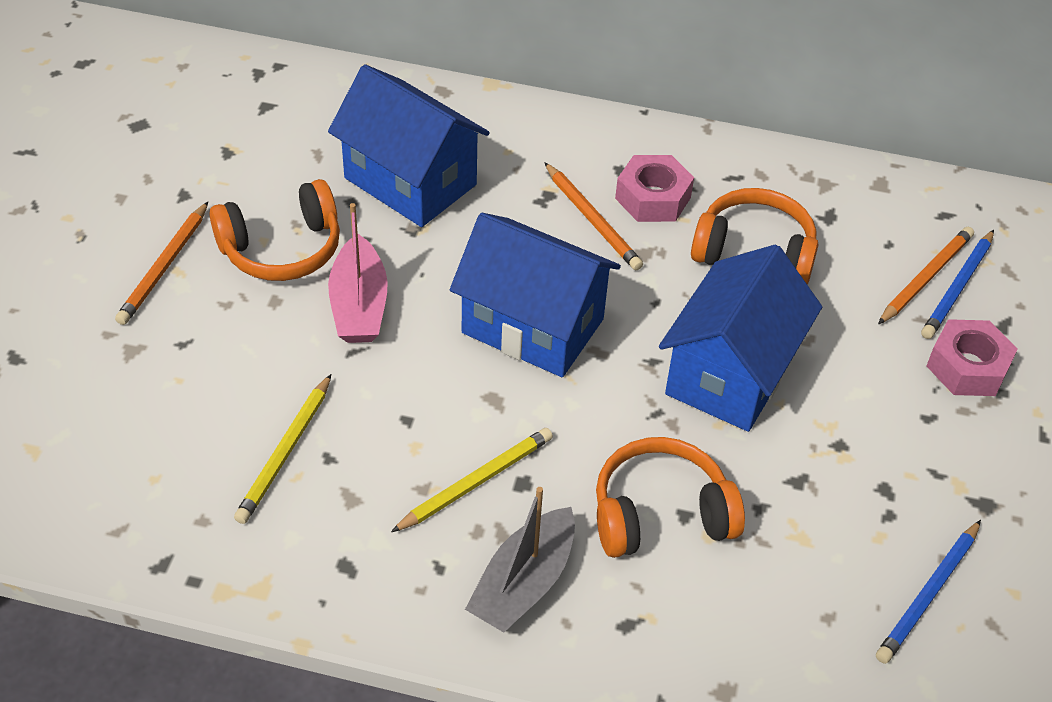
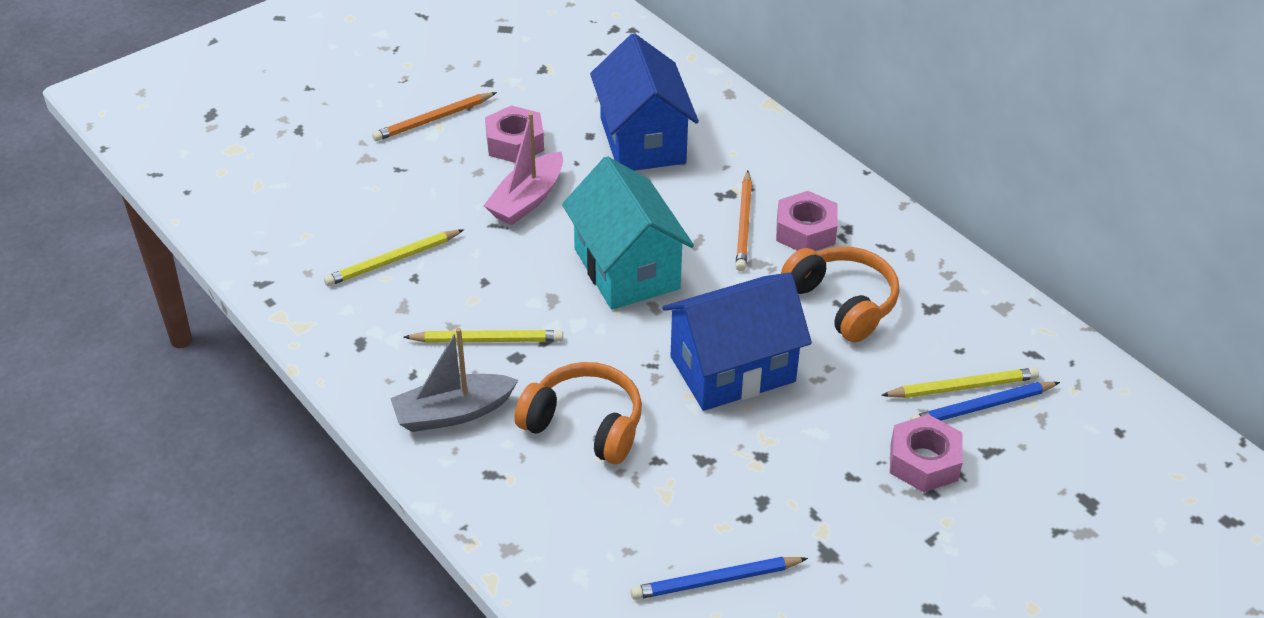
camera: 40 degrees right, 5 degrees down
orange headphones [209,179,340,281] -> pink nut [485,105,544,163]
blue house [450,213,621,377] -> turquoise house [562,156,694,310]
orange pencil [878,227,974,324] -> yellow pencil [881,368,1039,398]

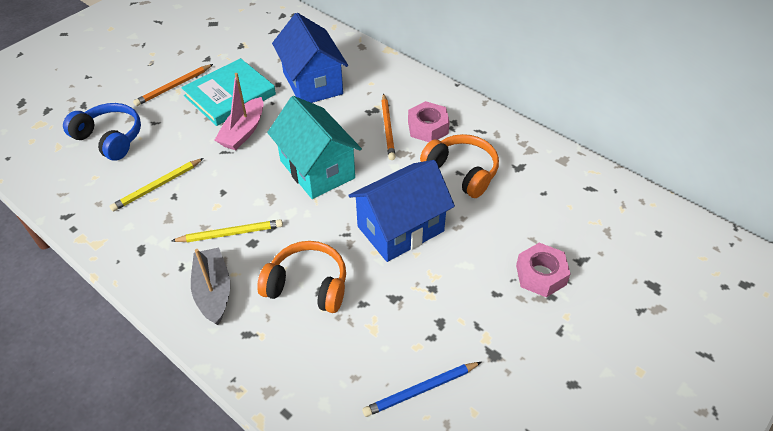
camera: 10 degrees left, 5 degrees up
grey boat [390,328,518,432] -> grey boat turned 105 degrees clockwise [191,247,230,325]
pink nut [485,105,544,163] -> turquoise book [182,58,276,126]
yellow pencil [881,368,1039,398] -> none
blue pencil [910,382,1060,421] -> none
none -> blue headphones [63,103,141,161]

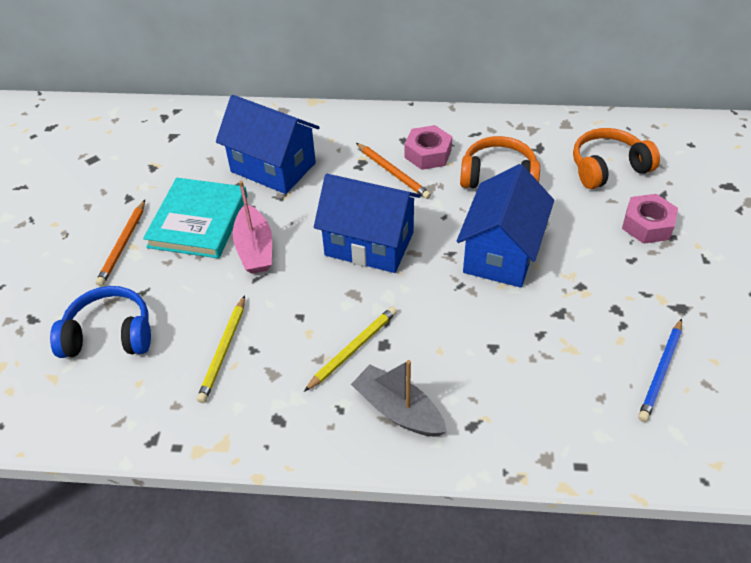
camera: 35 degrees left, 0 degrees up
orange headphones [257,241,346,313] -> orange headphones moved to [573,128,660,189]
turquoise house [267,96,362,199] -> blue house [314,174,421,273]

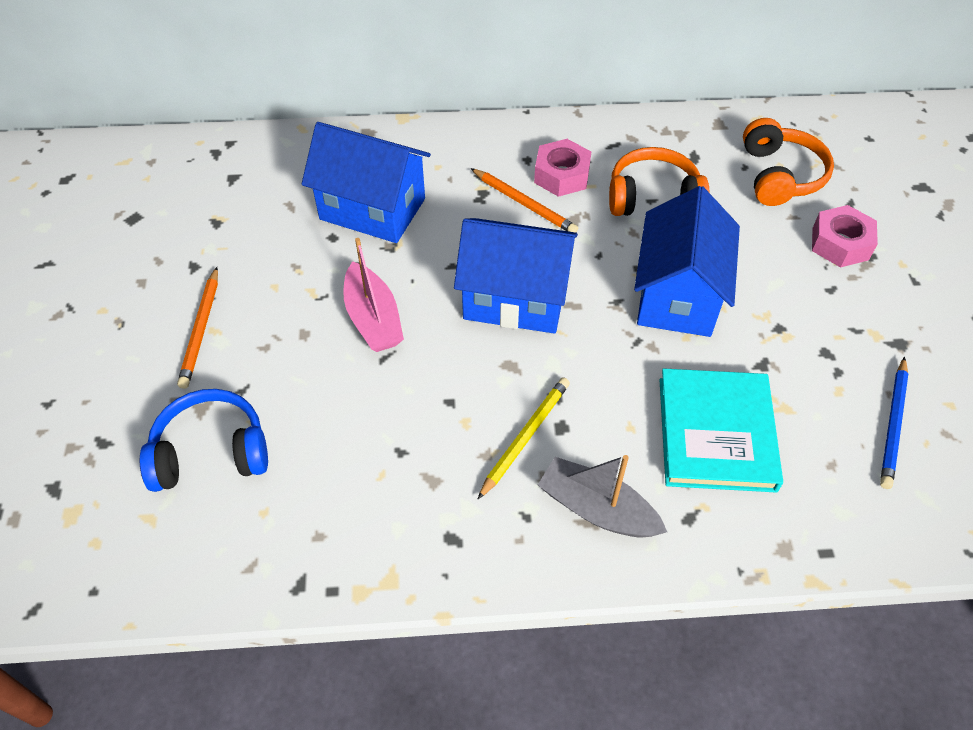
camera: 10 degrees left, 5 degrees up
turquoise book [143,178,247,259] -> turquoise book moved to [659,368,783,493]
yellow pencil [197,295,245,403] -> none
orange headphones [573,128,660,189] -> orange headphones turned 120 degrees clockwise [743,118,834,206]

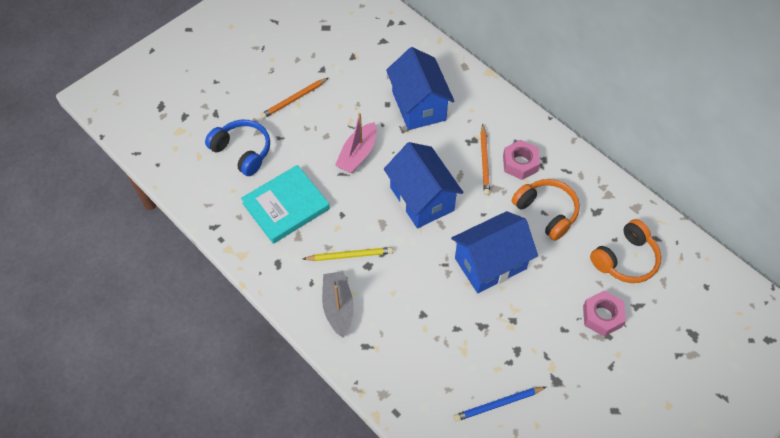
camera: 50 degrees right, 5 degrees up
turquoise book [659,368,783,493] -> turquoise book moved to [241,165,330,244]

